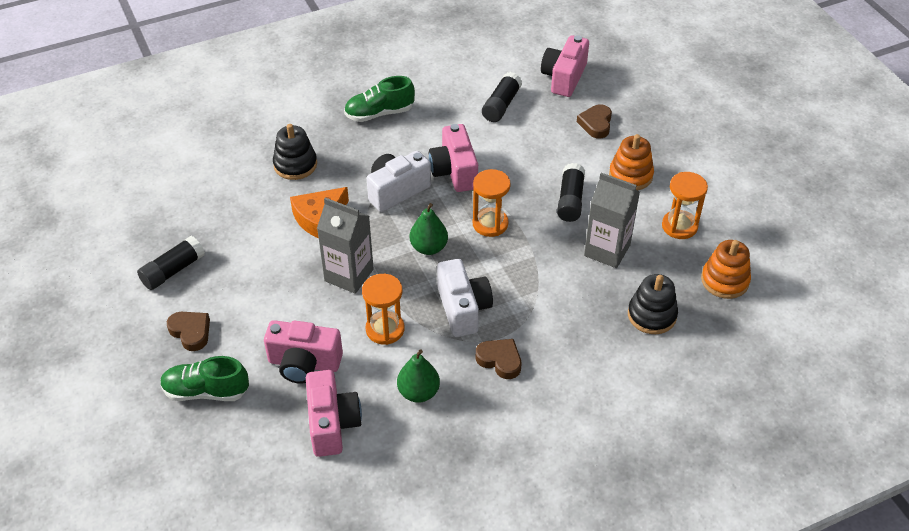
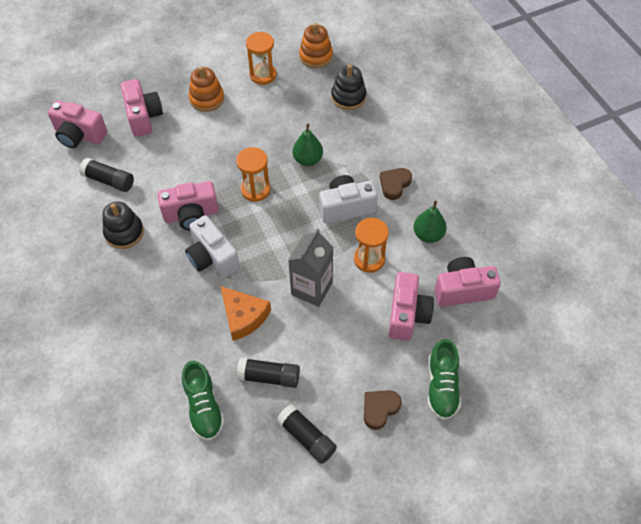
camera: 90 degrees left, 10 degrees up
black stacking toy [273,124,317,180] -> black stacking toy moved to [102,201,144,249]
green shoe [344,76,415,122] -> green shoe moved to [182,361,225,441]
green pear [410,203,448,255] -> green pear moved to [292,124,323,166]
black glue stick [557,163,585,222] -> black glue stick moved to [237,358,300,388]
brown heart [577,104,612,138] -> pink camera [121,79,163,137]
grey carton [584,173,640,268] -> none

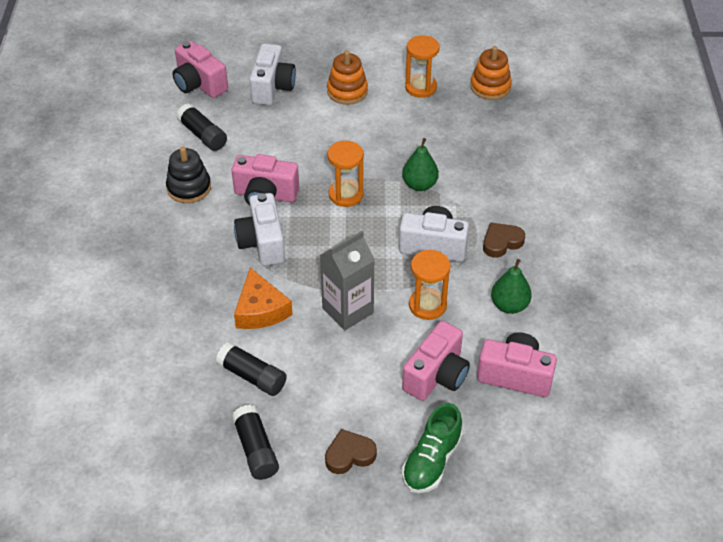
camera: 25 degrees right, 10 degrees down
pink camera [121,79,163,137] -> white camera [249,43,296,105]
green shoe [182,361,225,441] -> none
black stacking toy [331,65,366,110] -> none

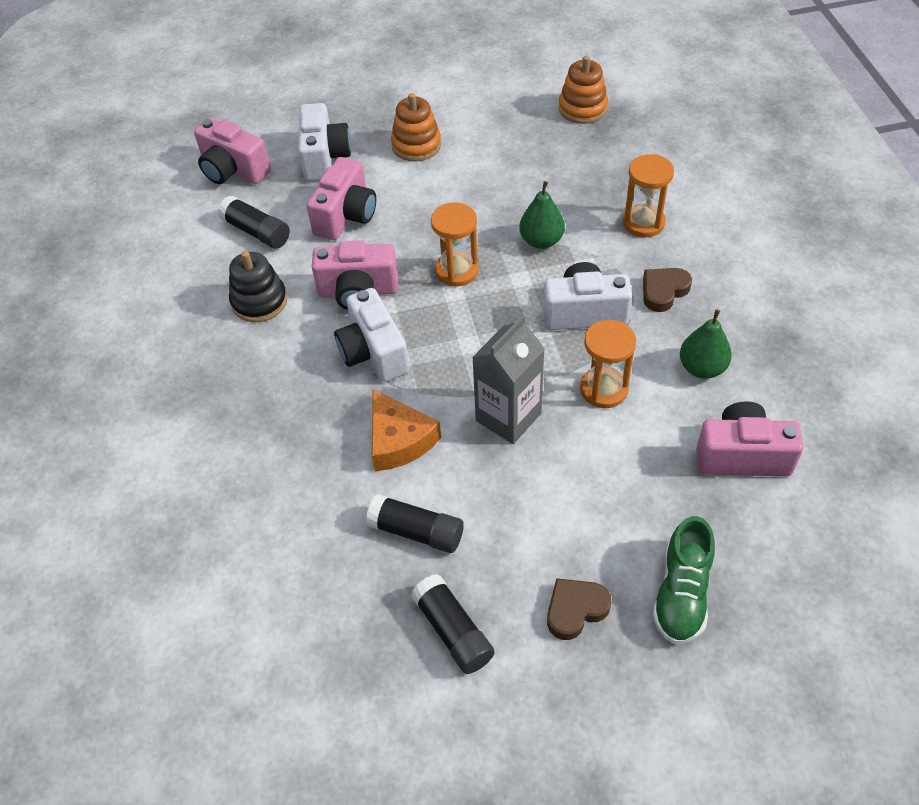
camera: 10 degrees left, 5 degrees up
pink camera [402,321,470,401] -> pink camera moved to [306,157,376,240]
orange hourglass [405,35,440,98] -> orange hourglass moved to [622,154,674,237]

